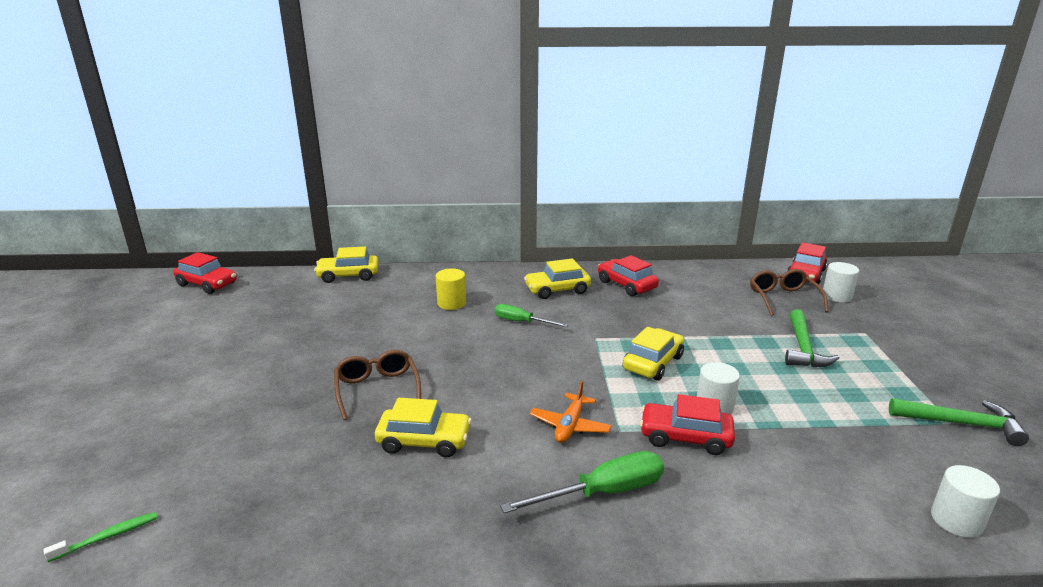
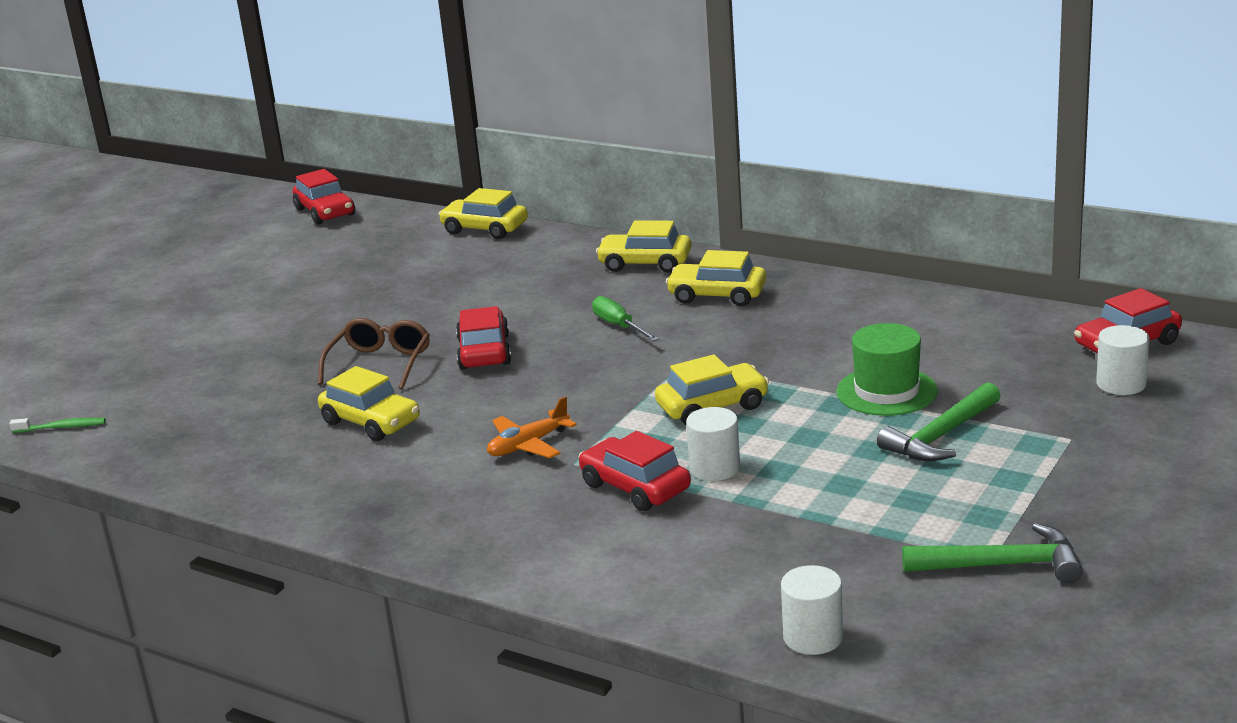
camera: 35 degrees right, 0 degrees up
yellow cylinder [436,268,466,310] -> none
green screwdriver [500,451,664,513] -> none
red car [598,255,659,296] -> red car moved to [456,306,511,370]
brown glasses [750,269,829,316] -> none
green hammer [889,398,1029,446] -> green hammer turned 45 degrees counterclockwise [902,523,1083,583]
none -> yellow car [596,220,691,272]
none -> green hat [837,323,938,416]

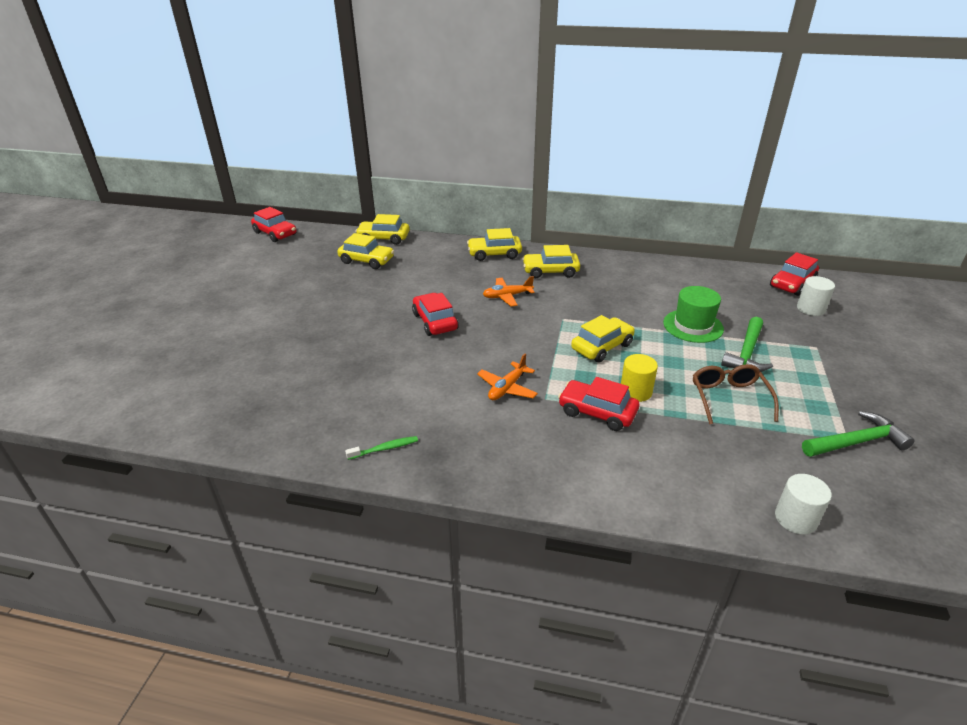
camera: 20 degrees left, 10 degrees up
green toothbrush [9,418,106,433] -> green toothbrush moved to [345,436,418,460]
brown glasses [318,318,430,390] -> brown glasses moved to [693,364,779,424]
yellow car [318,366,420,441] -> yellow car moved to [337,233,394,269]
green screwdriver [592,296,659,341] -> orange plane [483,276,535,307]
white cylinder [686,407,740,481] -> yellow cylinder [621,354,658,402]

